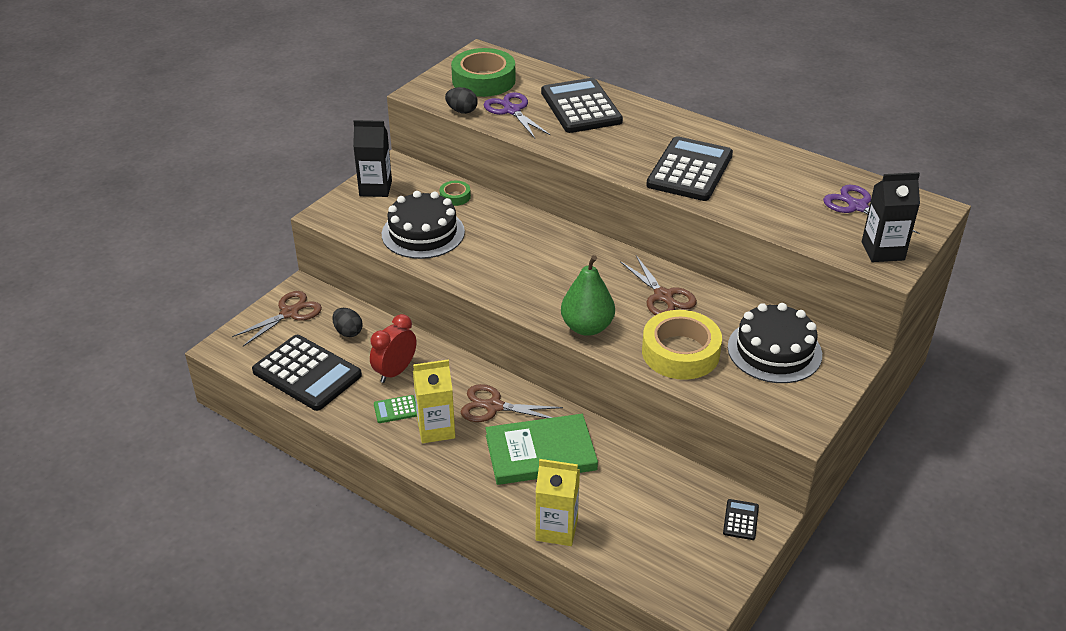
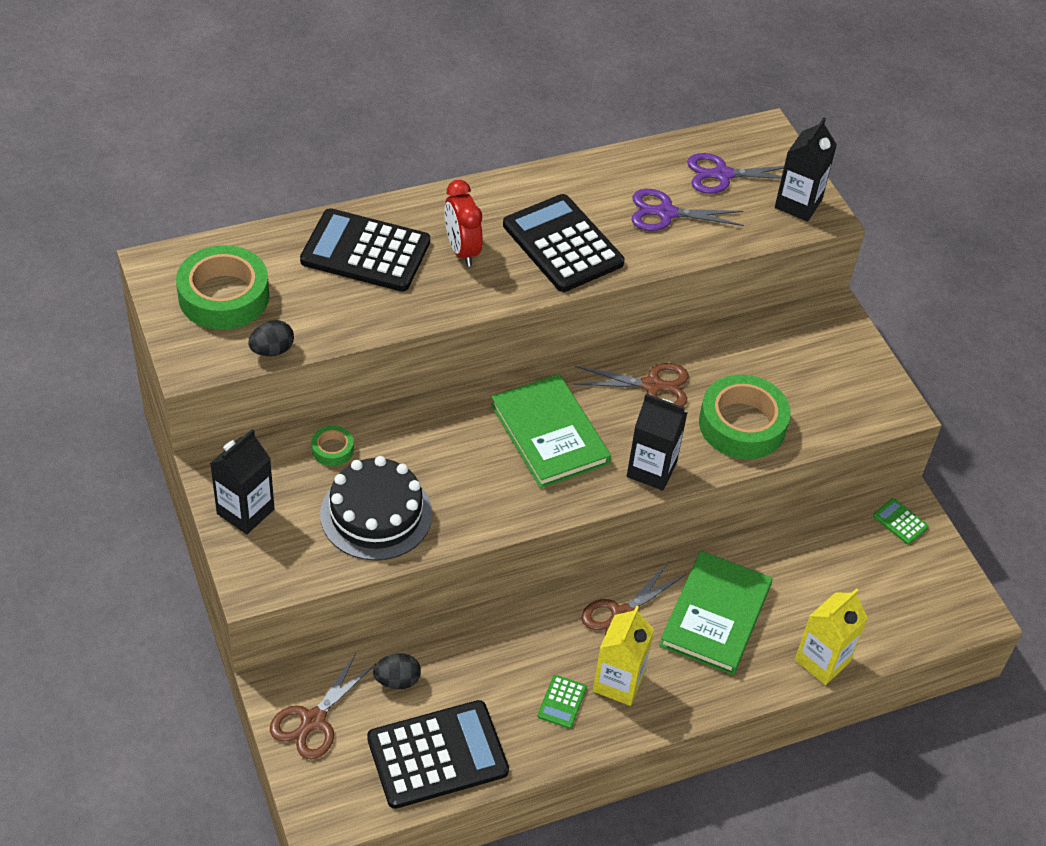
camera: 60 degrees left, 10 degrees up
brown scissors [232,291,322,346] -> brown scissors turned 135 degrees counterclockwise [270,653,376,760]
red clock [370,314,416,383] -> red clock moved to [444,180,483,266]
purple scissors [484,92,551,138] -> purple scissors moved to [632,189,744,231]
green pear [561,255,615,336] -> black carton [627,394,687,491]
yellow tape [642,310,722,380] -> green tape [699,374,791,459]
black calculator [723,499,759,540] -> green calculator [873,498,929,545]
black cake [728,303,822,383] -> none
none -> green book [491,374,611,488]

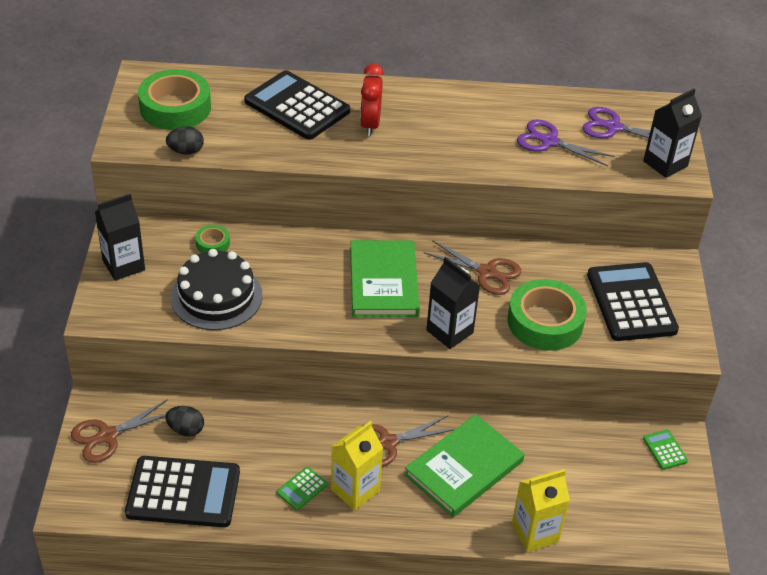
camera: 25 degrees right, 5 degrees down
black calculator [503,194,625,292] -> black calculator moved to [587,262,679,341]

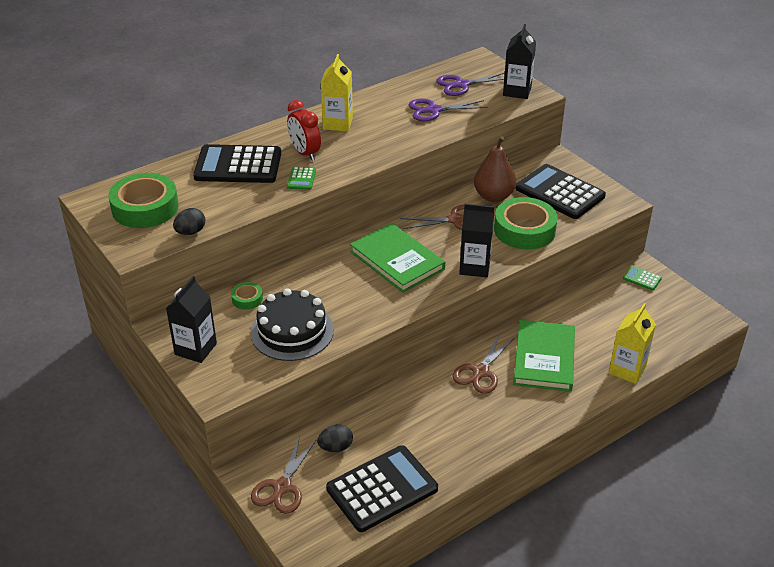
camera: 35 degrees left, 5 degrees down
green calculator [277,467,328,510] -> green calculator moved to [287,167,316,190]
yellow carton [331,421,383,510] -> yellow carton moved to [321,54,353,131]
none -> brown pear [474,136,516,202]

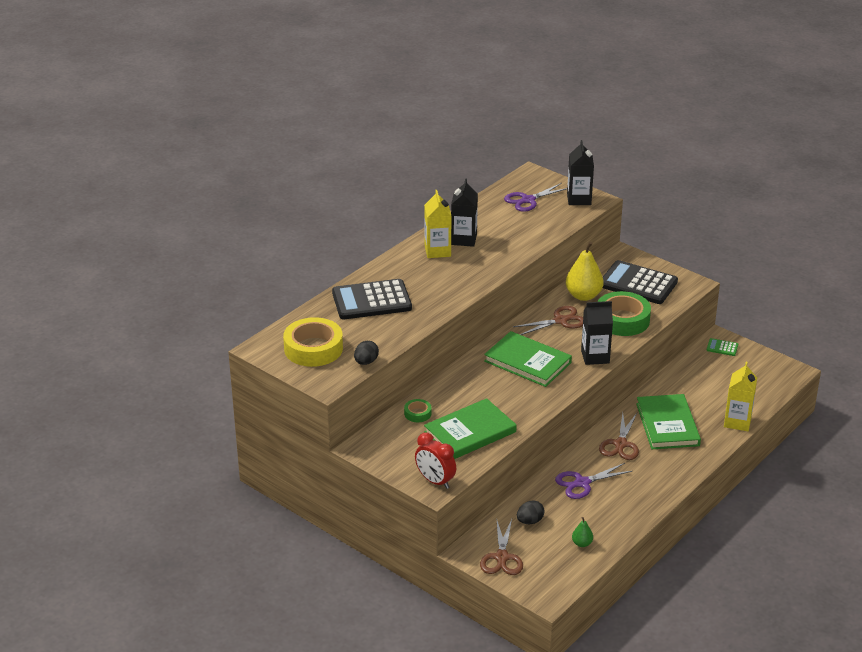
camera: 15 degrees left, 5 degrees down
green tape [108,173,179,228] -> yellow tape [283,317,343,367]
black carton [166,276,217,363] -> black carton moved to [451,178,478,247]
black cake [250,288,334,361] -> green book [424,398,517,459]
red clock [287,100,321,161] -> red clock moved to [415,432,456,489]
green calculator [287,167,316,190] -> none
black calculator [326,445,438,532] -> green pear [572,517,593,547]
purple scissors [408,99,488,121] -> purple scissors moved to [555,463,632,499]
brown pear [474,136,516,202] -> yellow pear [566,242,604,301]

